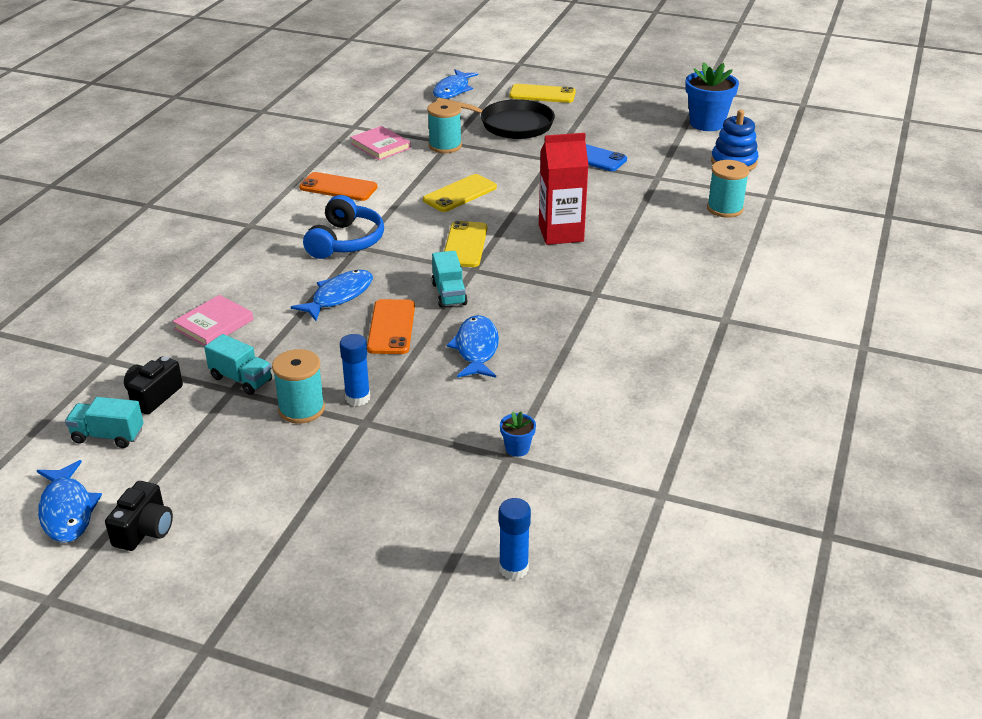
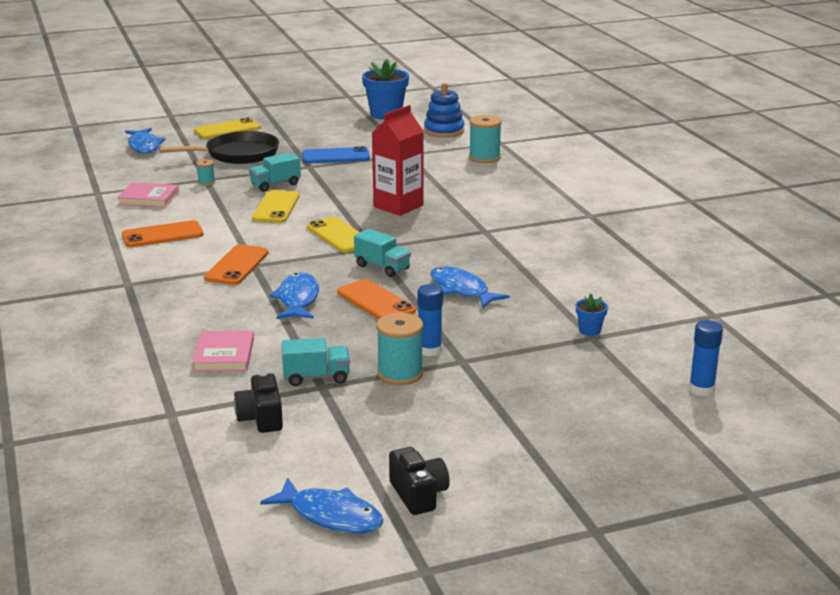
camera: 40 degrees left, 10 degrees down
turquoise truck [65,397,144,448] -> turquoise truck moved to [249,153,301,192]
blue headphones [303,195,384,259] -> orange phone [204,245,269,285]
turquoise spool [427,101,462,153] -> turquoise spool [196,159,215,186], size x0.52

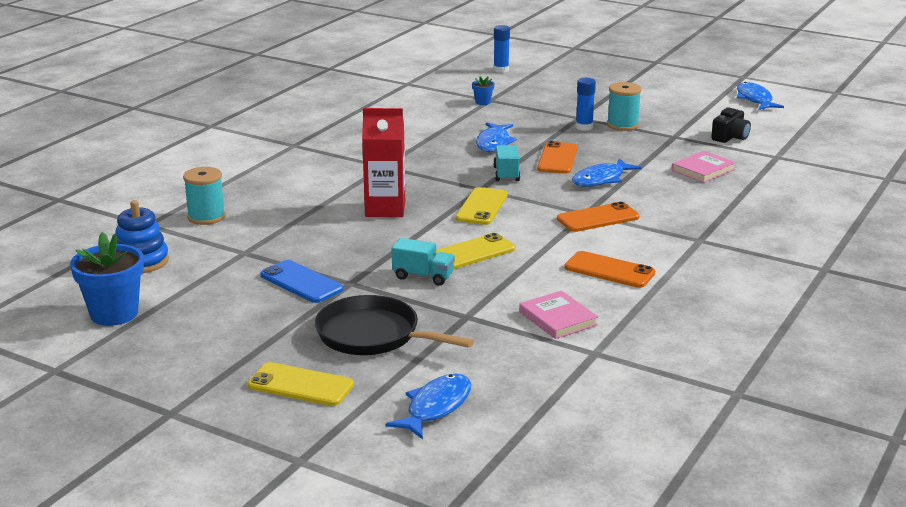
camera: 130 degrees left, 0 degrees up
turquoise spool [196,159,215,186] -> none
turquoise truck [282,338,350,386] -> none
black camera [389,447,450,515] -> none

